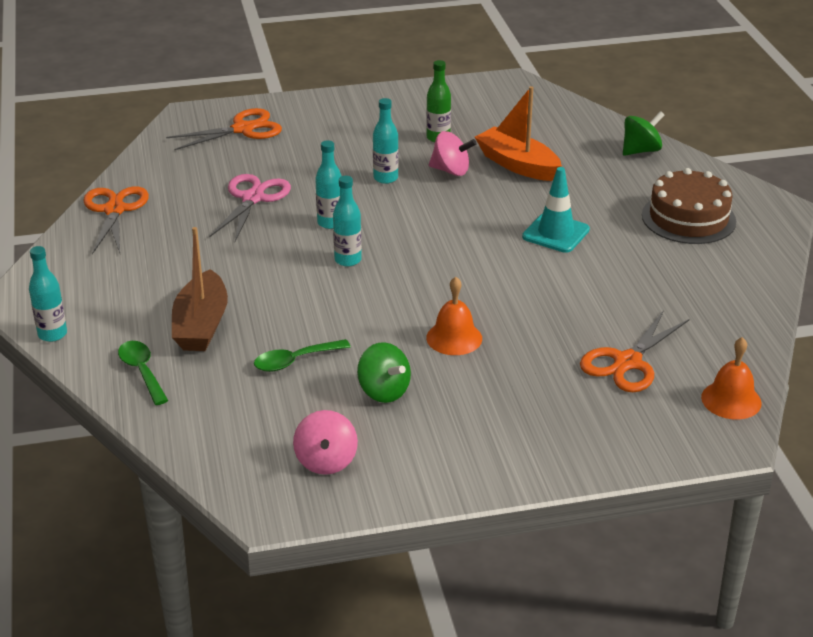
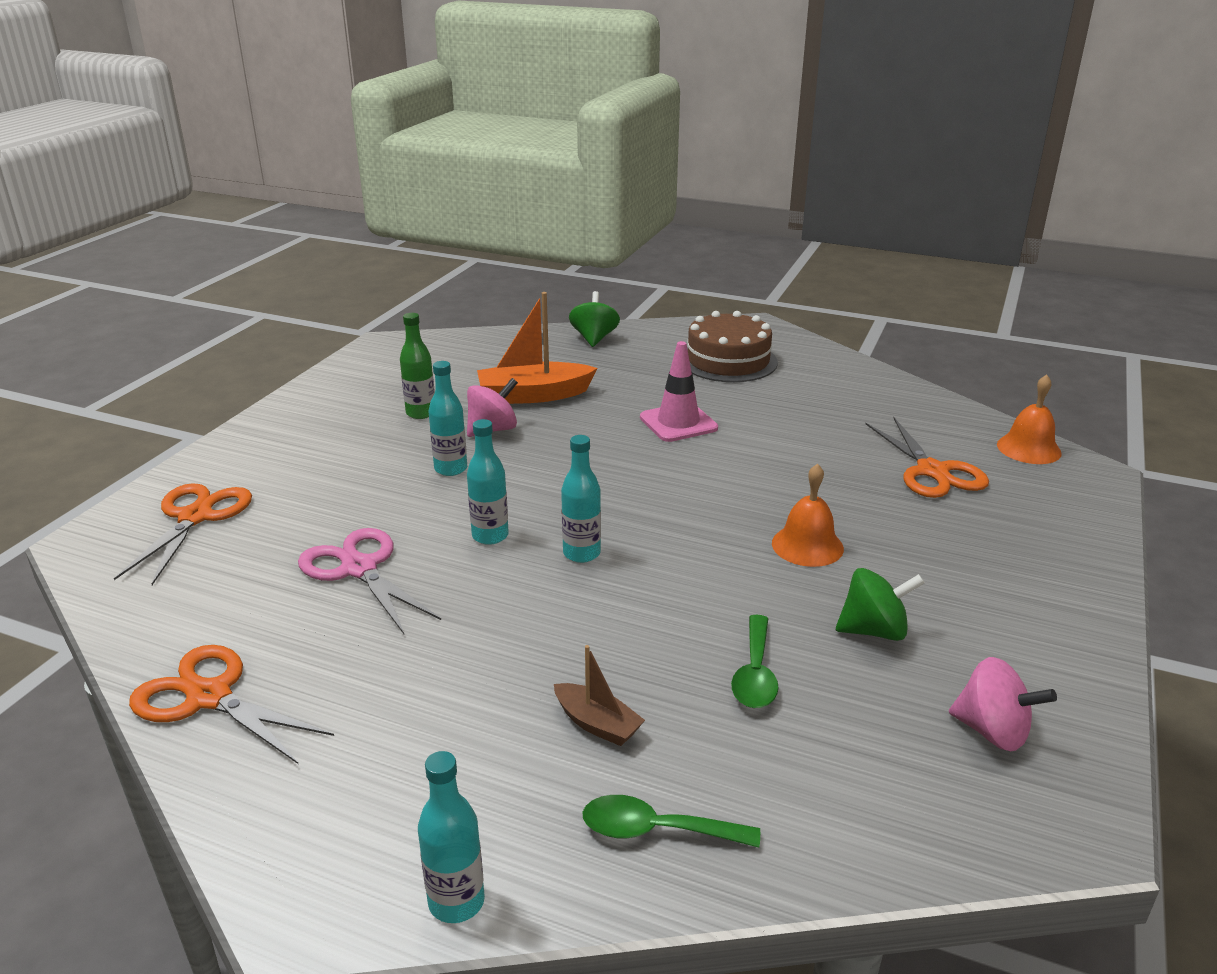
camera: 55 degrees left, 5 degrees down
brown boat [172,227,228,351] -> brown boat [554,645,645,746], size x0.55
turquoise traffic cone [522,167,590,253] -> pink traffic cone [640,341,718,442]

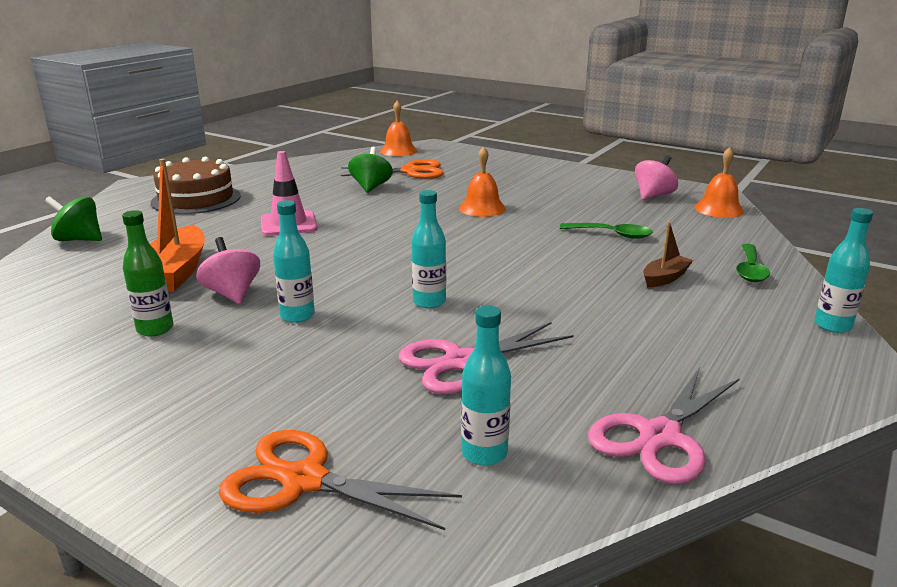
camera: 80 degrees left, 5 degrees down
orange scissors [129,645,334,764] -> pink scissors [588,367,740,484]
turquoise bottle [561,435,601,563] -> turquoise bottle moved to [461,305,511,466]
green spinning top [836,568,925,641] -> green spinning top moved to [348,147,393,193]
none -> orange bell [694,147,744,218]

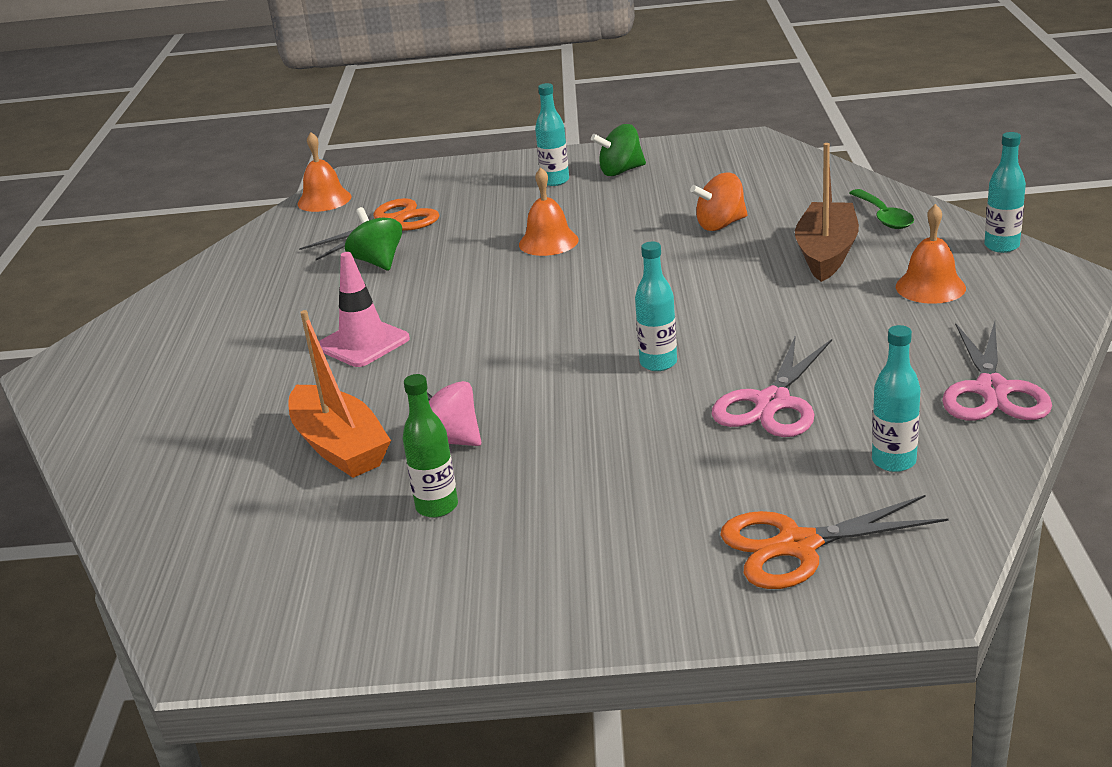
camera: 30 degrees left, 5 degrees up
green spinning top [45,196,102,241] -> green spinning top moved to [591,124,646,176]
brown cake [151,157,241,214] -> none
turquoise bottle [273,200,315,323] -> turquoise bottle moved to [535,83,569,186]
green spoon [560,223,653,239] -> orange spinning top [690,173,748,231]
pink spinning top [635,155,678,200] -> none
brown boat [643,221,693,287] -> brown boat [795,143,859,282], size x1.83
orange bell [694,147,744,218] -> orange bell moved to [896,204,966,304]

